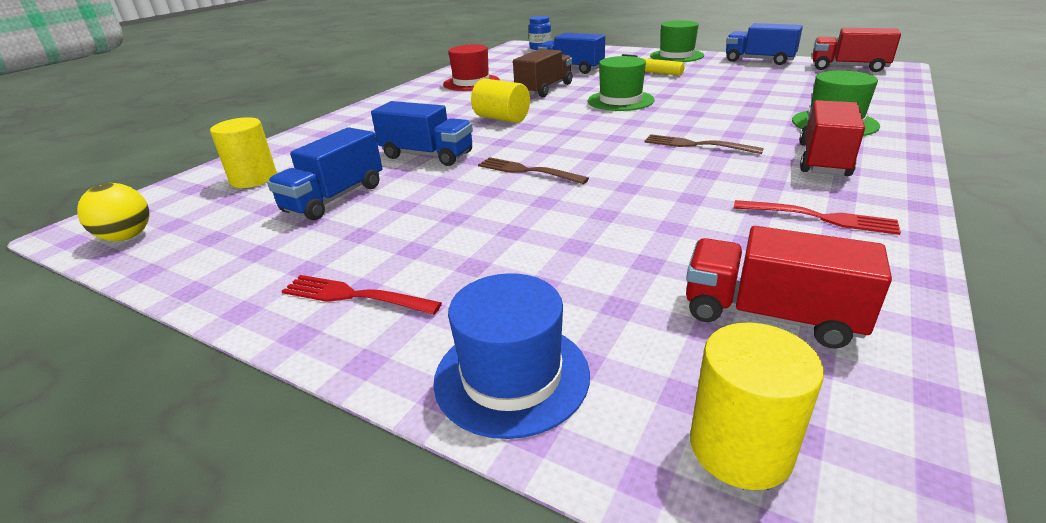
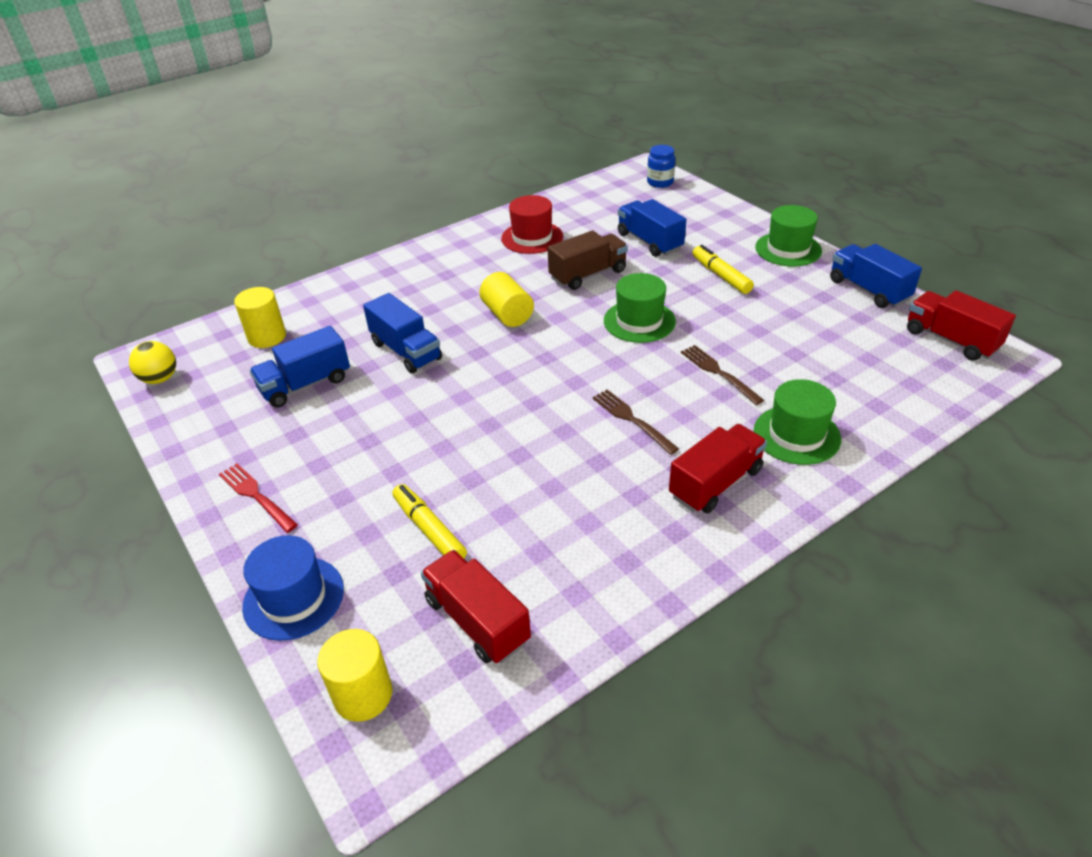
camera: 25 degrees right, 10 degrees up
brown fork [478,157,589,184] -> brown fork moved to [681,345,764,405]
red fork [734,200,901,235] -> none
none -> yellow marker [392,484,467,558]

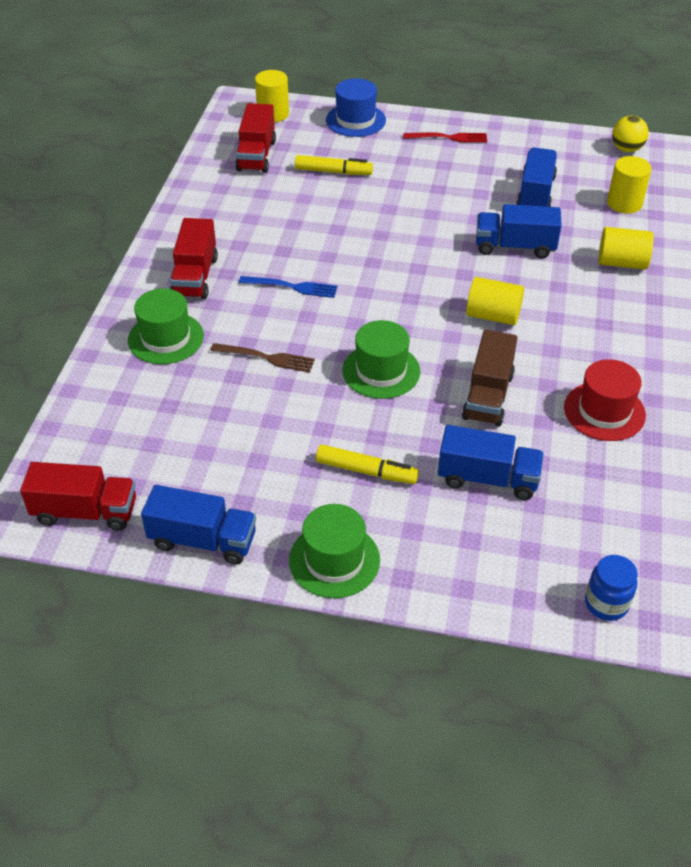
camera: 135 degrees right, 5 degrees up
red truck [421,550,531,663] -> red truck turned 90 degrees clockwise [235,103,276,173]
brown fork [592,390,679,455] -> blue fork [239,276,337,298]
none -> yellow cylinder [599,227,654,270]

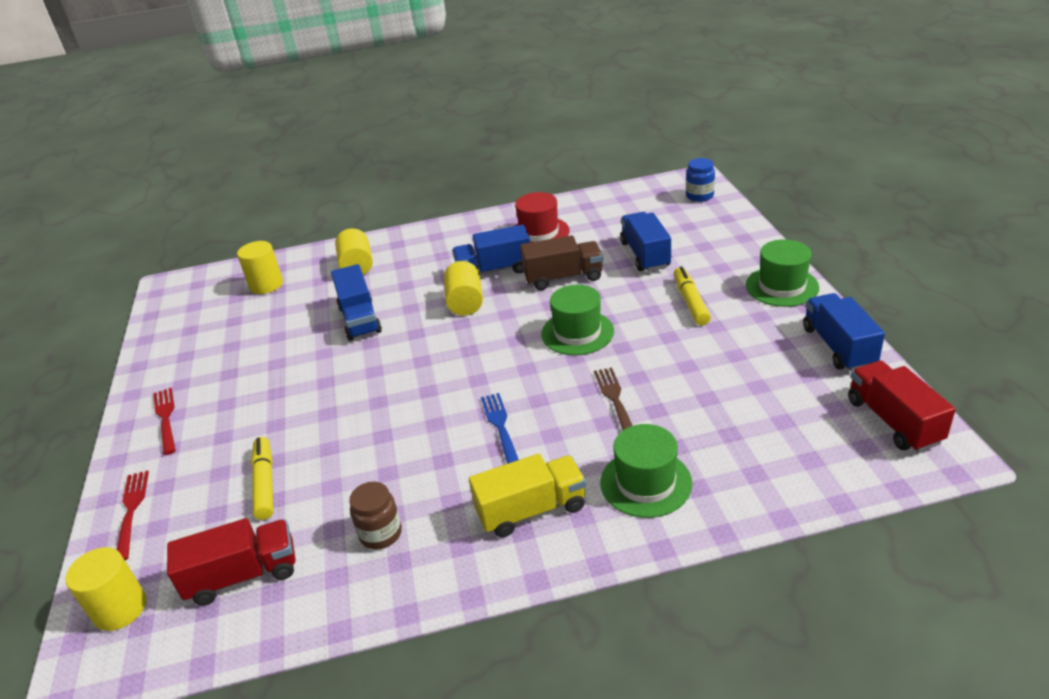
camera: 110 degrees left, 10 degrees down
red truck [170,218,218,299] -> yellow truck [469,454,586,538]
blue hat [326,78,386,137] -> red fork [117,471,149,560]
blue truck [517,147,557,207] -> blue truck moved to [452,225,530,274]
yellow ball [612,116,649,152] -> none
none -> brown jar [349,482,402,550]

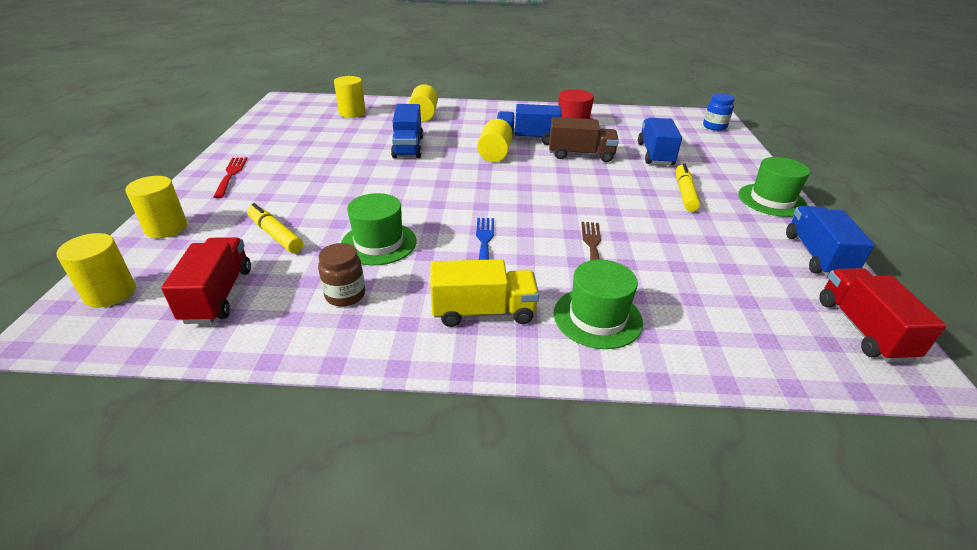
camera: 10 degrees right, 0 degrees up
red fork [117,471,149,560] -> yellow cylinder [125,176,187,238]
red truck [167,518,295,605] -> red truck turned 90 degrees counterclockwise [161,237,251,324]
yellow marker [251,437,273,520] -> yellow marker turned 45 degrees counterclockwise [247,203,303,253]
green hat [541,285,614,355] -> green hat moved to [341,193,417,265]

